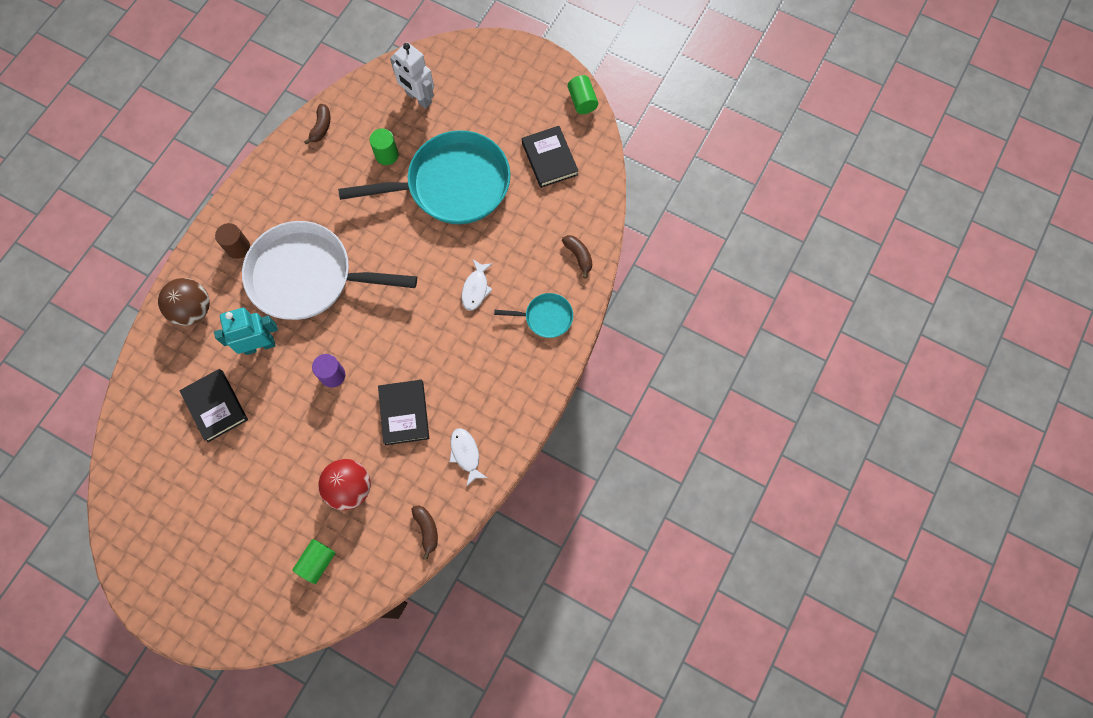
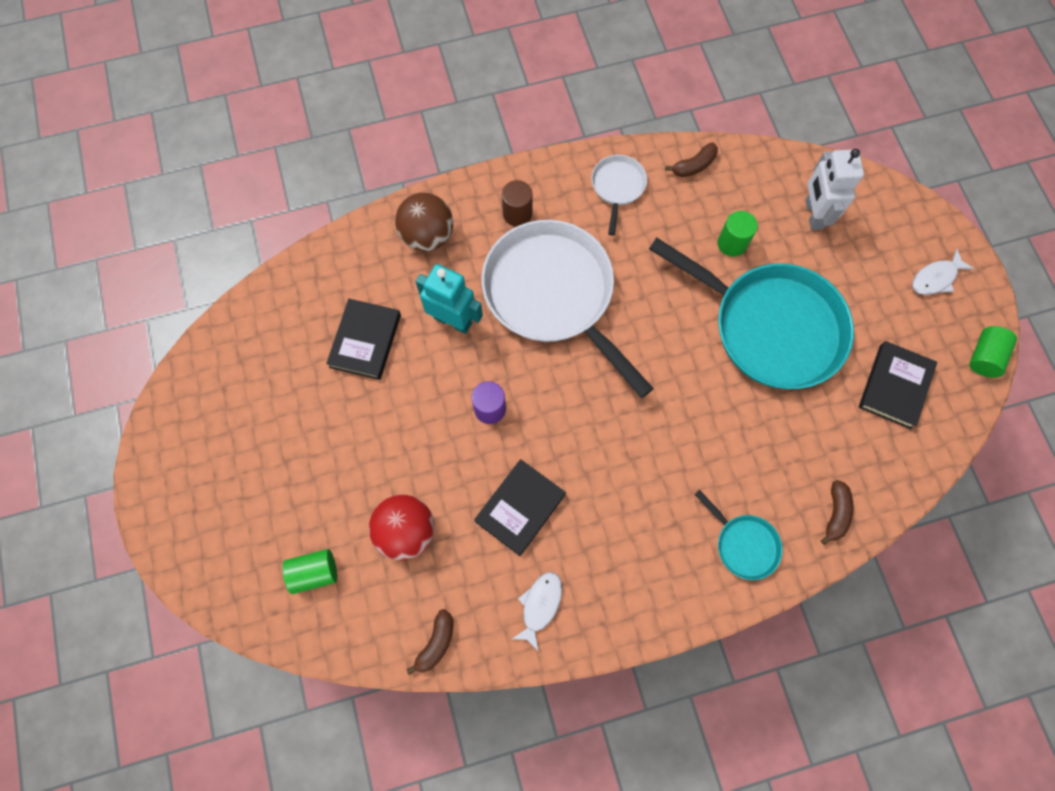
camera: 45 degrees right, 0 degrees up
white fish [462,260,493,311] -> white fish moved to [912,249,974,295]
none -> white pan [591,155,647,235]

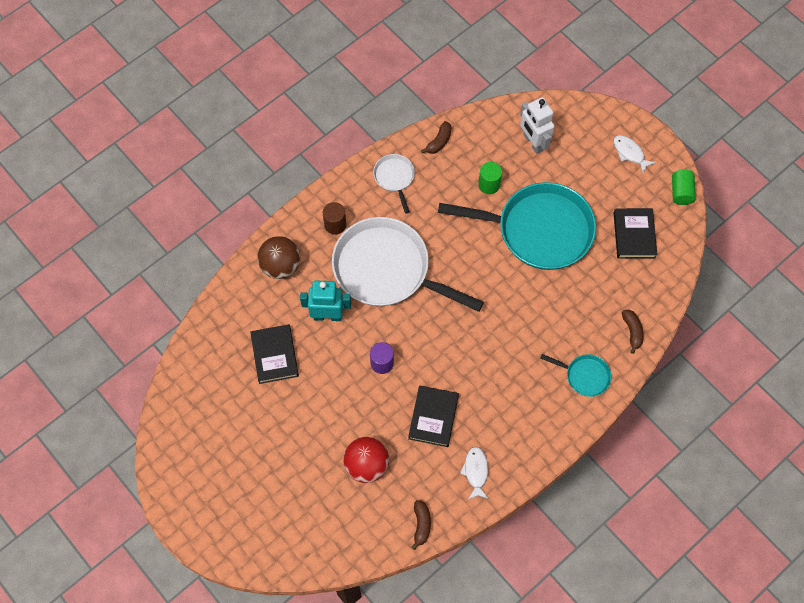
camera: 25 degrees left, 5 degrees down
green cylinder [282,549,337,594] -> none
white fish [912,249,974,295] -> white fish turned 105 degrees clockwise [613,135,656,173]

